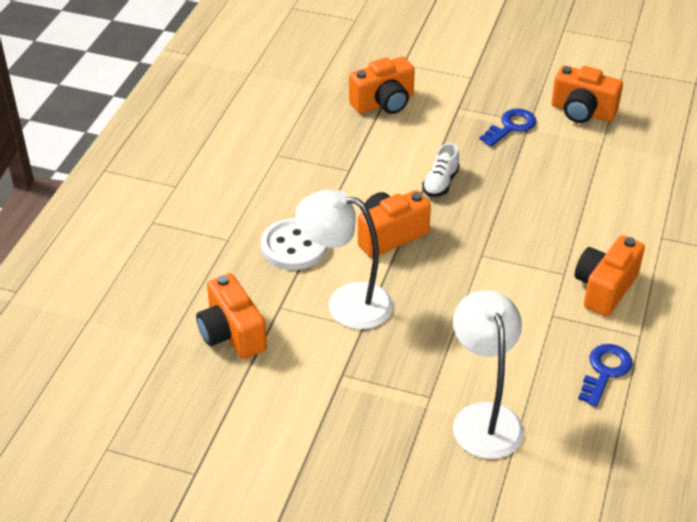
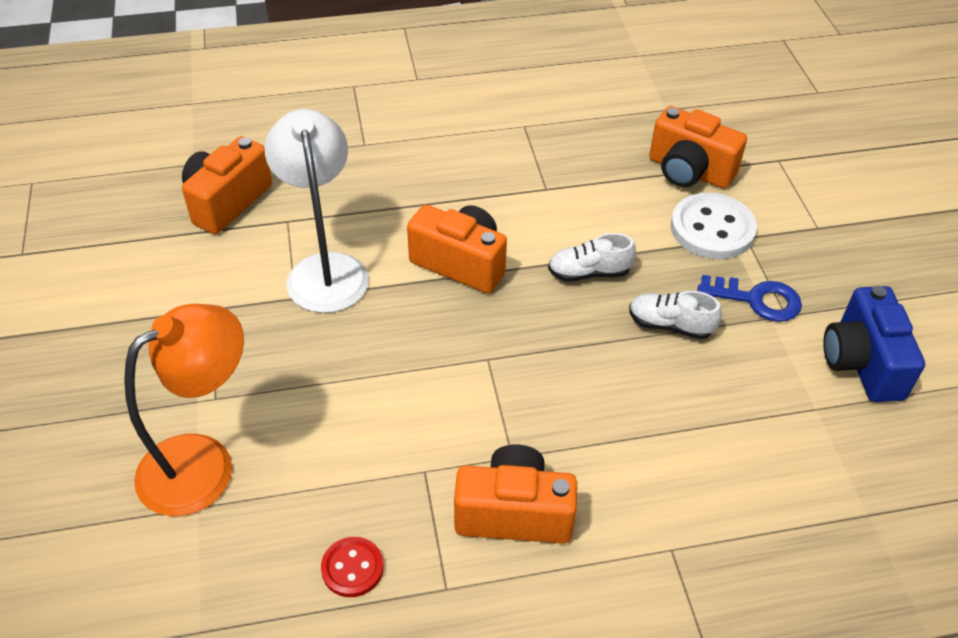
camera: 60 degrees right, 5 degrees up
white button [261,218,327,270] -> white button moved to [671,193,757,259]
white lamp [453,290,524,459] -> orange lamp [124,304,244,516]
orange camera [551,66,623,123] -> blue camera [823,286,925,402]
blue key [578,344,633,407] -> red button [321,537,384,597]
none -> white shoe [629,291,722,339]

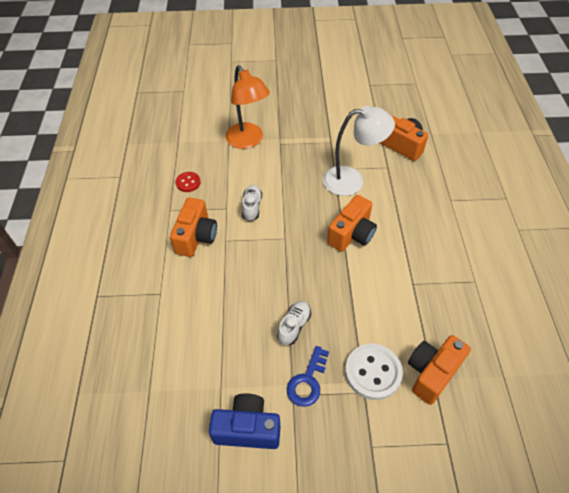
camera: 100 degrees right, 5 degrees up
white shoe [548,233,636,282] -> white shoe moved to [242,185,262,221]

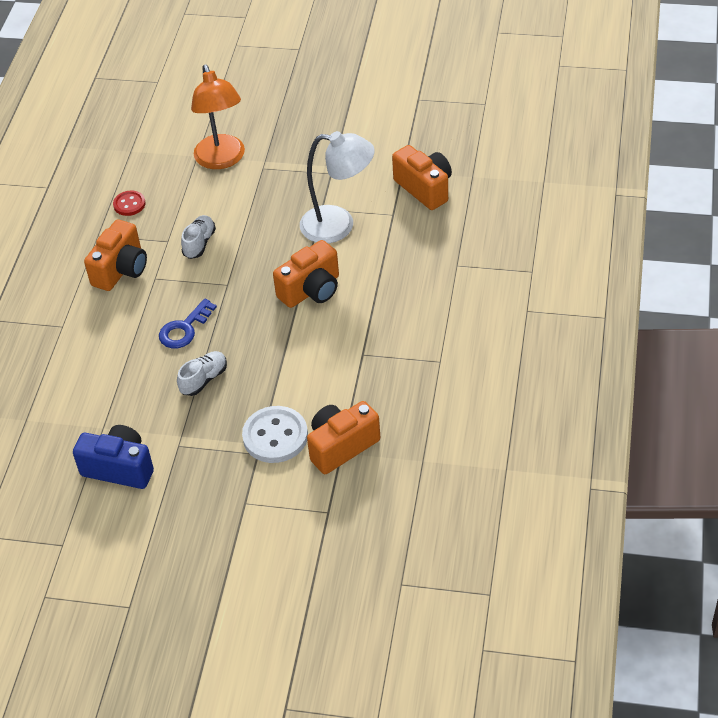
camera: 15 degrees right, 5 degrees down
blue key [287,346,329,407] -> blue key moved to [159,299,217,348]

